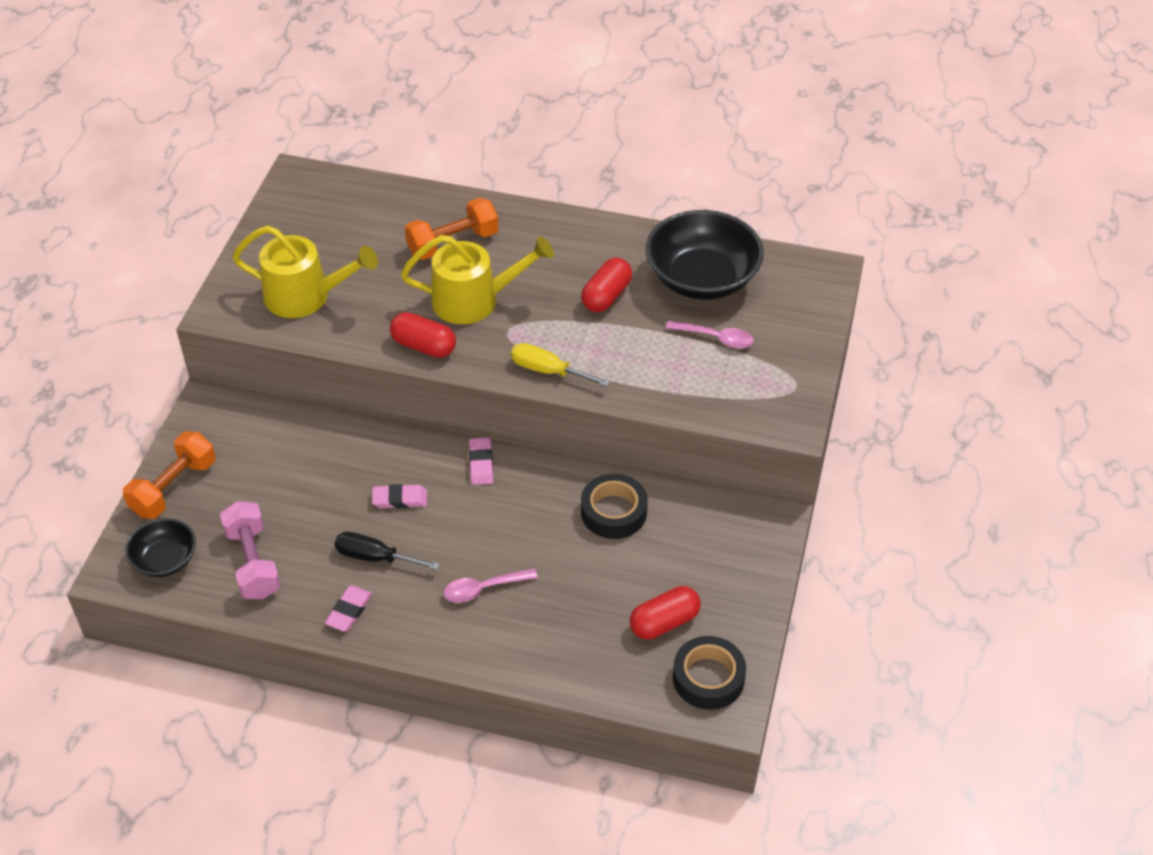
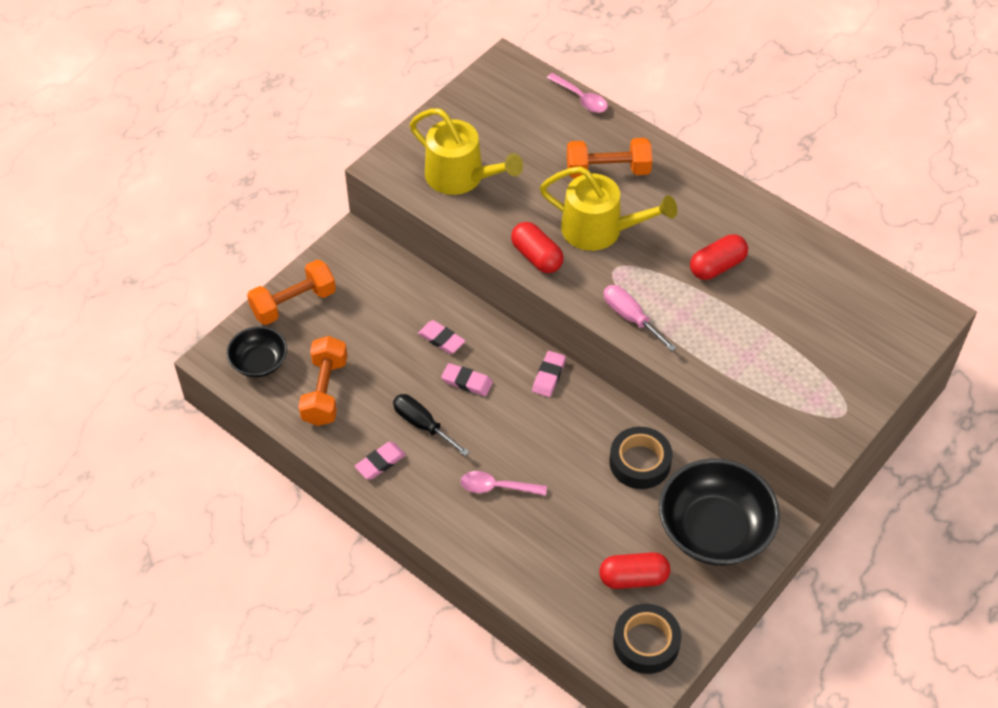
camera: 25 degrees right, 5 degrees up
pink dumbbell [220,501,281,599] -> orange dumbbell [298,336,347,426]
yellow screwdriver [511,343,610,387] -> pink screwdriver [604,285,677,351]
black bowl [646,210,764,300] -> black bowl moved to [659,459,780,565]
pink spoon [666,320,754,349] -> pink spoon moved to [547,73,608,113]
none -> pink eraser [418,320,465,354]

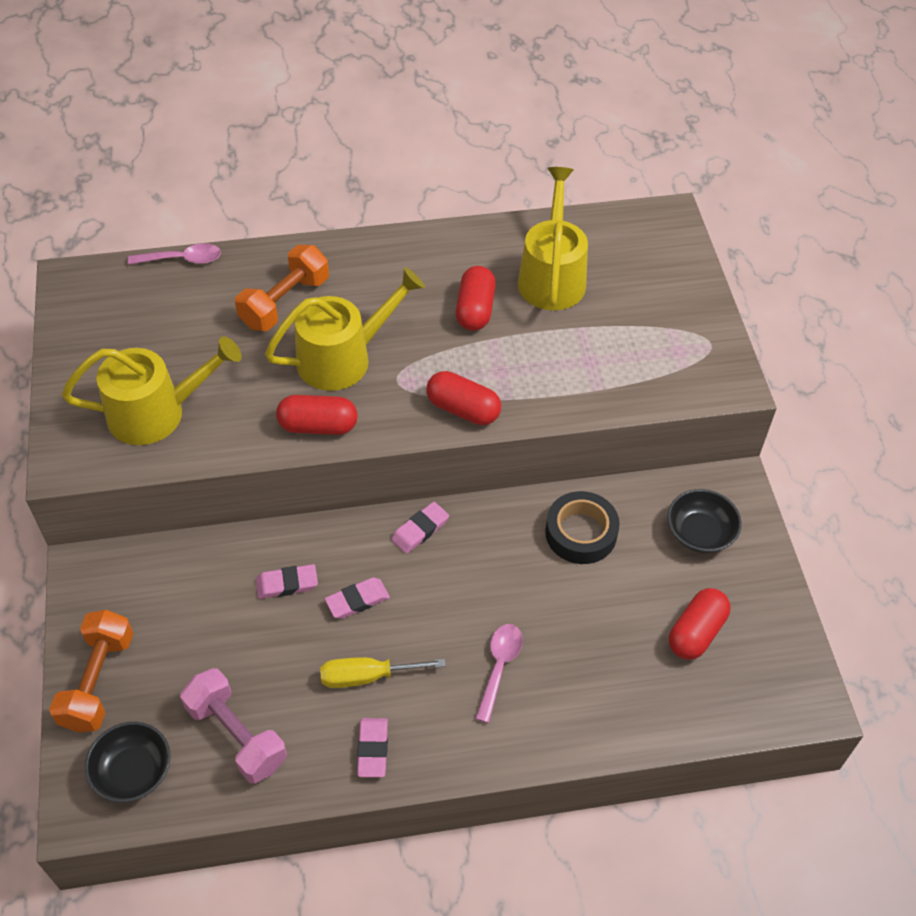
camera: 50 degrees left, 0 degrees up
orange dumbbell [298,336,347,426] -> pink dumbbell [180,668,287,784]
black screwdriver [393,394,469,456] -> yellow screwdriver [320,657,446,688]
pink spoon [460,471,547,496] -> pink spoon turned 150 degrees clockwise [475,624,523,723]
pink eraser [532,351,566,397] -> pink eraser turned 75 degrees clockwise [391,502,449,554]
pink screwdriver [604,285,677,351] -> red capsule [426,371,501,425]
black tape [613,604,681,674] -> none
black bowl [659,459,780,565] -> black bowl [667,489,742,553], size x0.55
none -> yellow watering can [518,167,588,310]

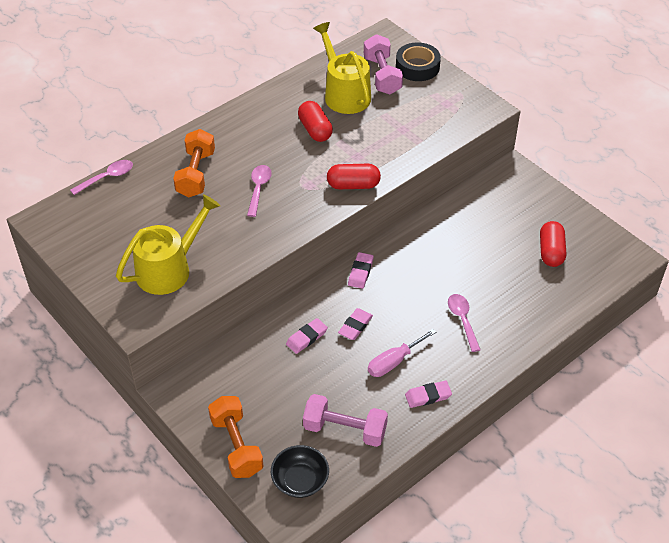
camera: 30 degrees left, 5 degrees down
yellow watering can [265,268,425,391] -> pink spoon [247,165,272,217]
red capsule [276,395,358,435] -> none
yellow screwdriver [320,657,446,688] -> pink screwdriver [368,329,436,377]
pink eraser [357,718,388,777] -> pink eraser turned 75 degrees counterclockwise [405,381,452,408]
black tape [545,491,620,564] -> black tape moved to [396,42,441,81]
black bowl [667,489,742,553] -> none
none -> pink dumbbell [364,34,403,95]

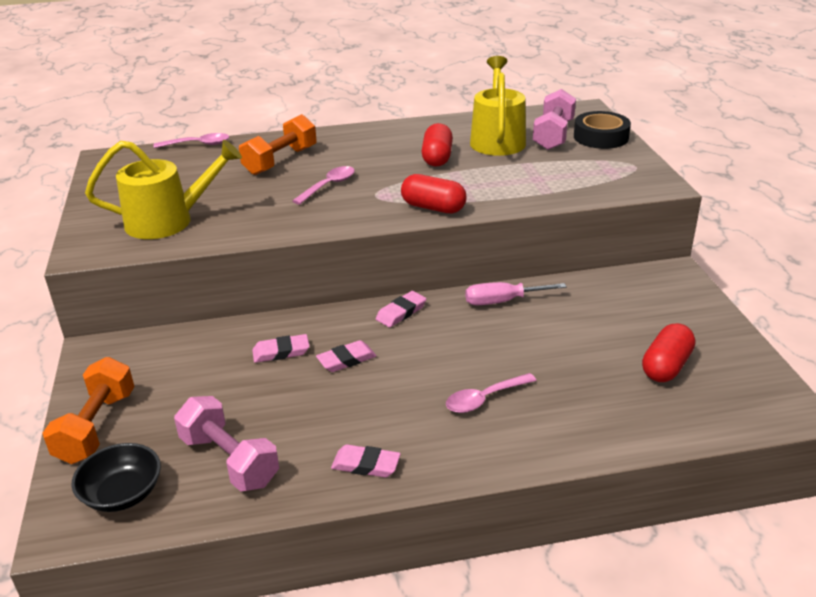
camera: 30 degrees right, 15 degrees down
pink screwdriver [368,329,436,377] -> pink screwdriver moved to [465,282,567,305]
pink spoon [448,294,481,352] -> pink spoon turned 135 degrees counterclockwise [446,373,537,413]

